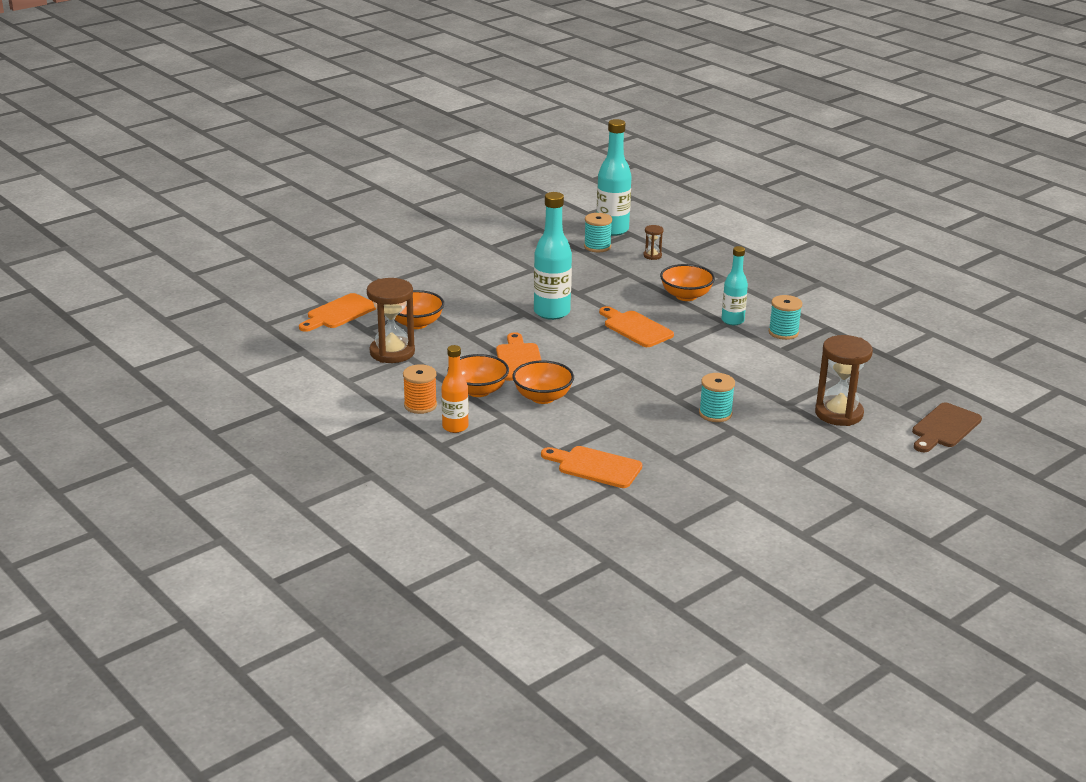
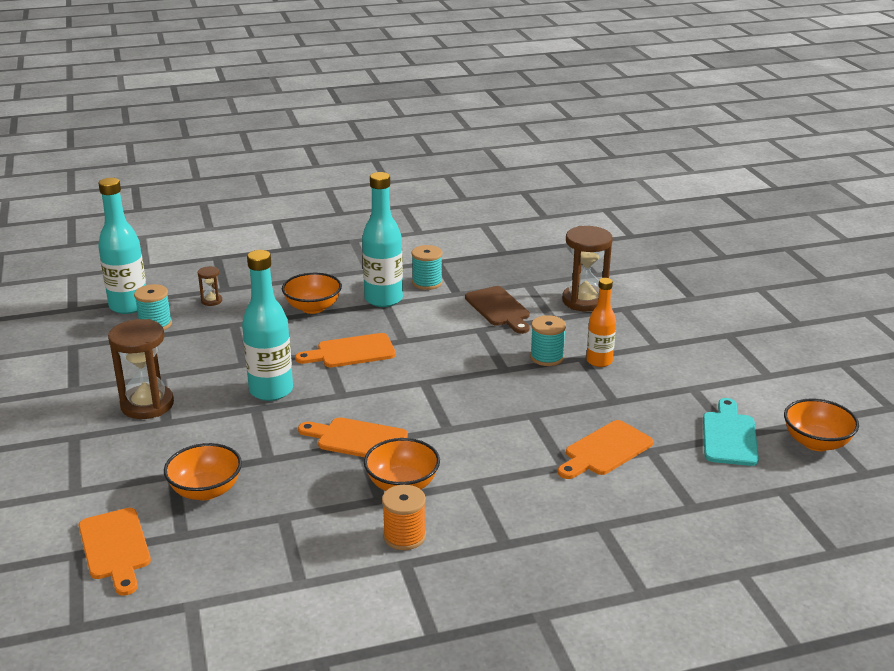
camera: 65 degrees left, 0 degrees up
brown hourglass [367,278,415,363] -> brown hourglass moved to [108,319,174,419]
orange bottle [441,345,469,433] -> orange bottle moved to [586,278,616,367]
orange bowl [512,361,574,404] -> orange bowl moved to [784,398,859,451]
turquoise bottle [721,246,748,325] -> turquoise bottle [362,172,403,307], size x1.60
brown cutting board [912,403,982,452] -> brown cutting board moved to [465,286,530,334]
none -> turquoise cutting board [703,398,759,466]

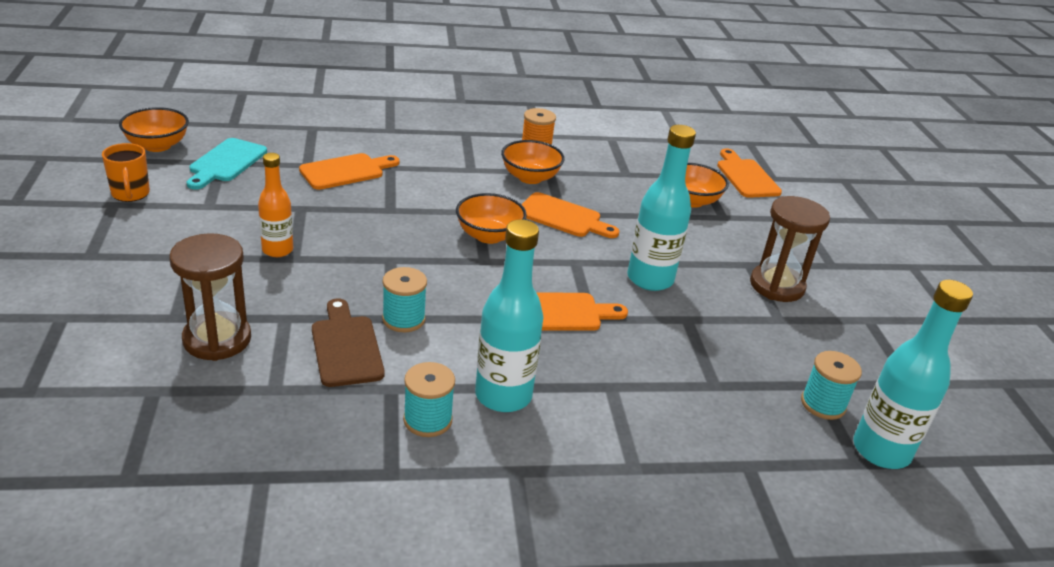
camera: 175 degrees left, 5 degrees up
brown hourglass [197,266,222,306] -> none
orange bowl [282,273,342,314] -> orange bowl moved to [456,193,527,244]
turquoise spool [530,315,566,366] -> turquoise spool moved to [382,267,427,332]
none -> orange mug [102,143,150,202]

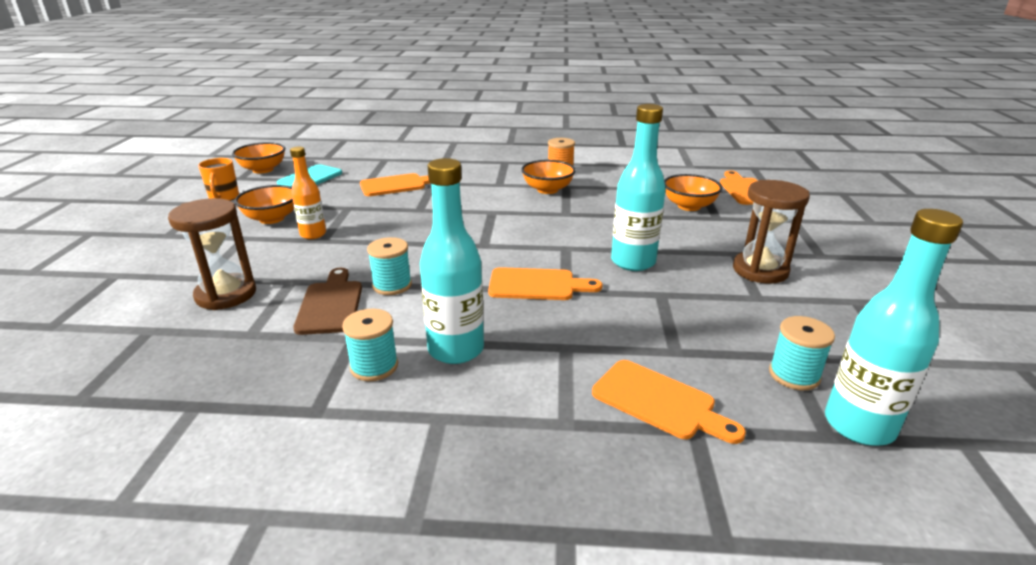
camera: 15 degrees right, 5 degrees down
orange bowl [456,193,527,244] -> orange bowl moved to [235,185,294,224]
orange cutting board [521,192,619,238] -> orange cutting board moved to [592,360,746,444]

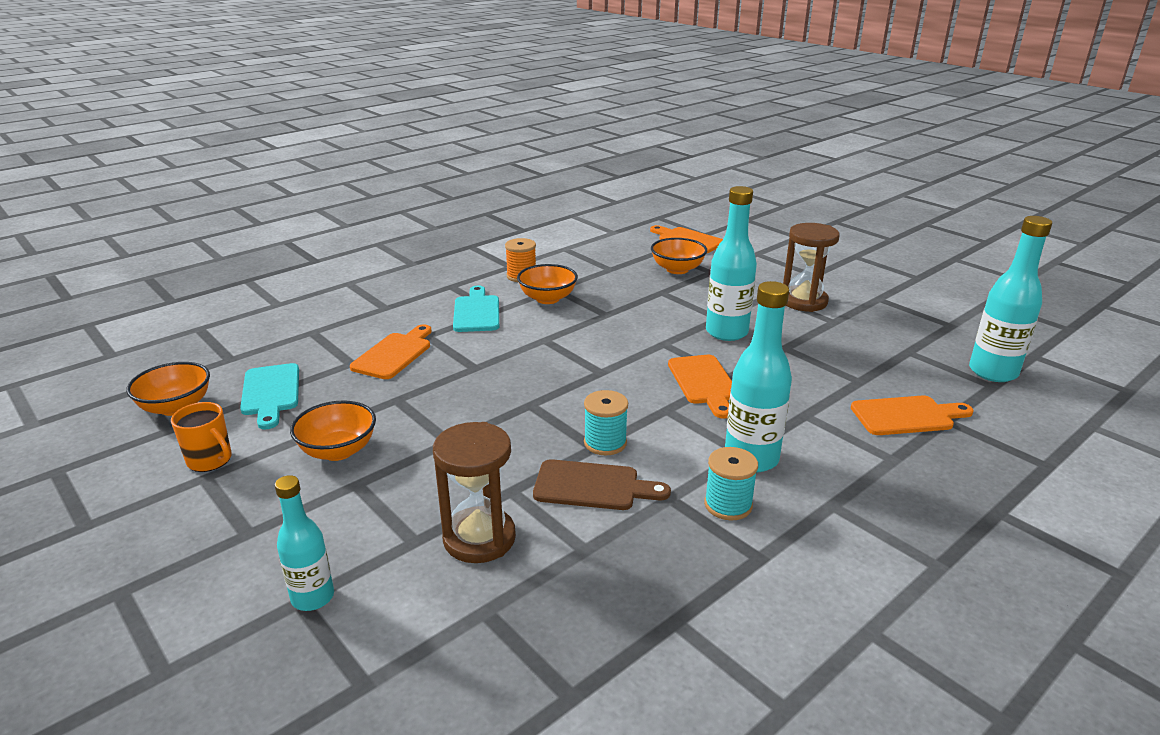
camera: 45 degrees left, 0 degrees up
orange bottle [290,146,326,239] -> none
brown cutting board [293,268,362,335] -> brown cutting board turned 150 degrees clockwise [533,459,671,510]
orange cutting board [488,267,603,300] -> orange cutting board turned 120 degrees clockwise [668,355,732,418]
turquoise spool [769,316,835,390] -> none
none -> turquoise bottle [275,475,334,611]
none -> turquoise cutting board [453,286,499,332]

